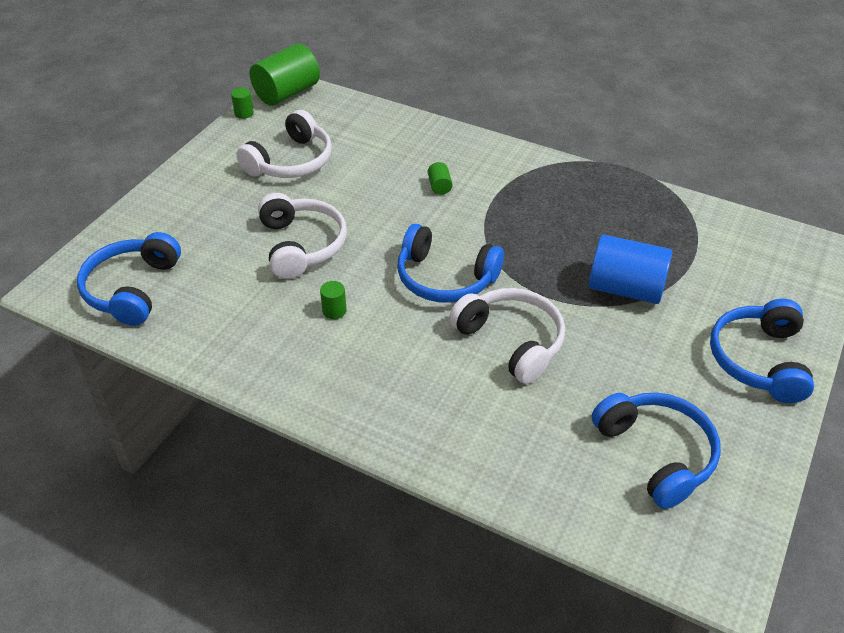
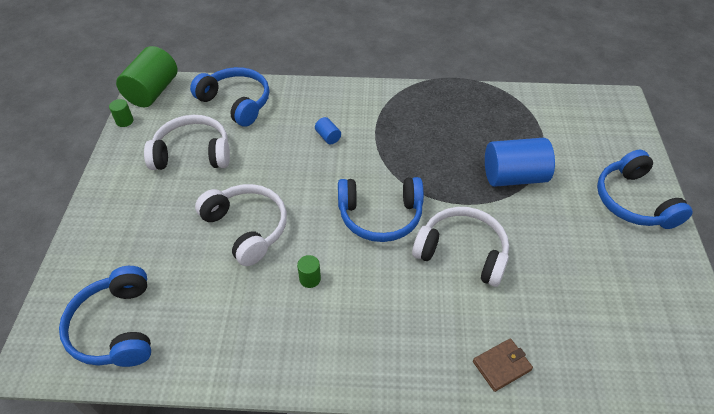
camera: 25 degrees left, 5 degrees up
white headphones [236,110,332,178] -> white headphones turned 105 degrees counterclockwise [144,115,230,170]
green cylinder [428,162,453,195] -> blue cylinder [315,117,341,144]
blue headphones [592,392,721,509] -> blue headphones moved to [190,67,269,127]
none -> brown wallet [473,338,533,392]

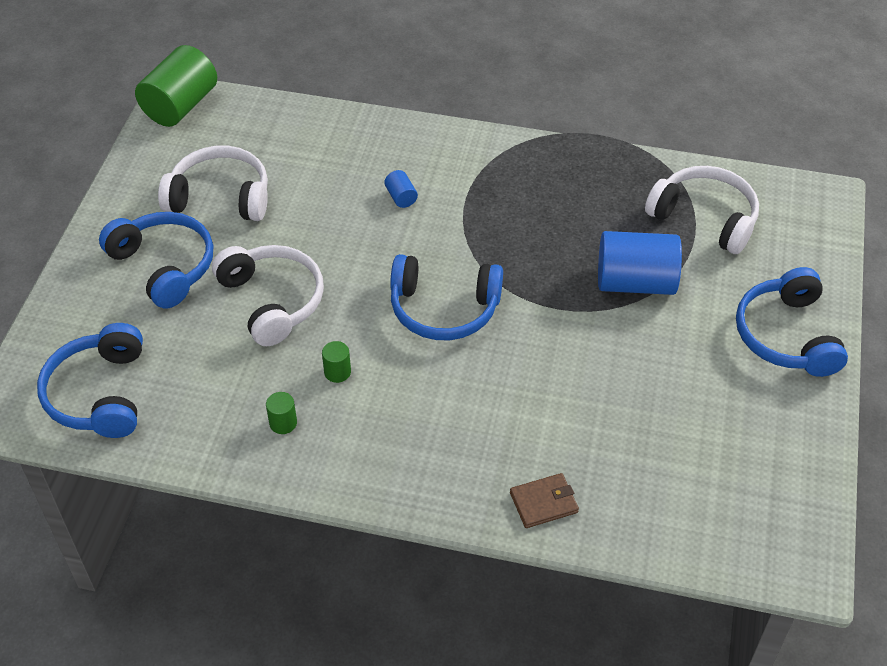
camera: 10 degrees right, 0 degrees up
green cylinder [109,99,134,127] -> green cylinder moved to [266,392,297,434]
blue headphones [190,67,269,127] -> blue headphones moved to [99,212,213,309]
white headphones [412,207,509,287] -> white headphones moved to [645,166,759,254]

